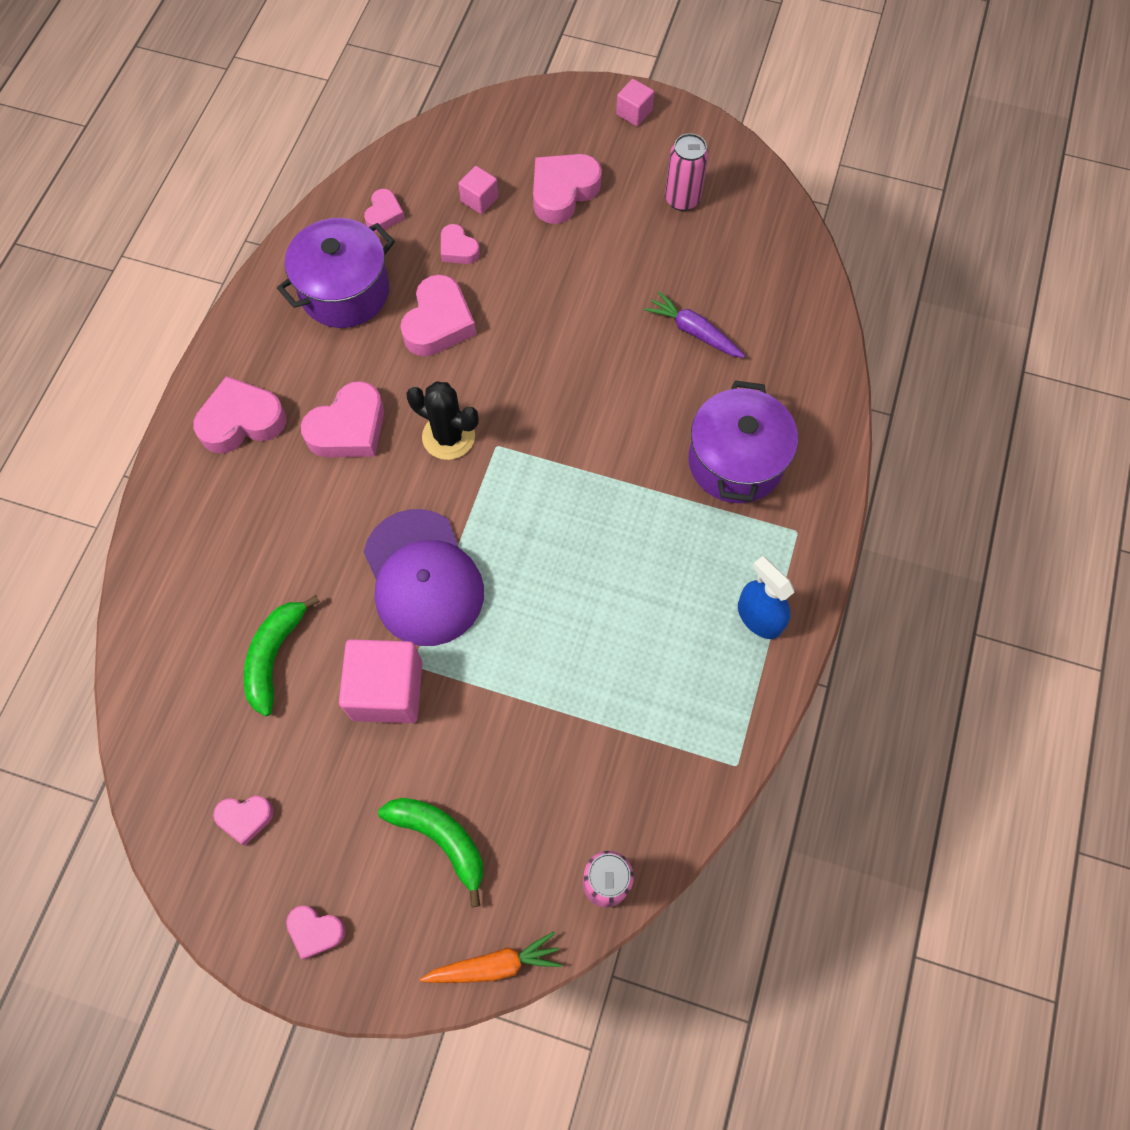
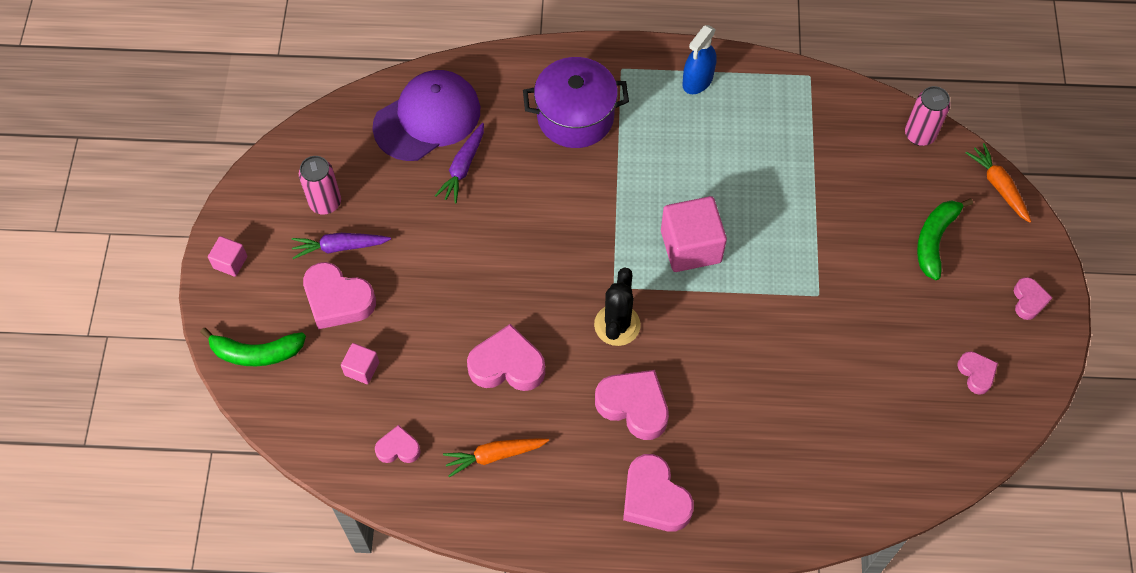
camera: 105 degrees left, 5 degrees down
green banana [244,595,320,716] -> green banana moved to [200,328,306,366]
purple pot [277,218,395,328] -> orange carrot [443,438,549,478]
pink cube [339,639,422,723] -> pink cube moved to [661,196,727,272]
purple cap [363,509,484,646] -> purple cap moved to [372,70,480,161]
pink heart [441,224,480,264] -> none
none -> purple carrot [292,233,391,259]

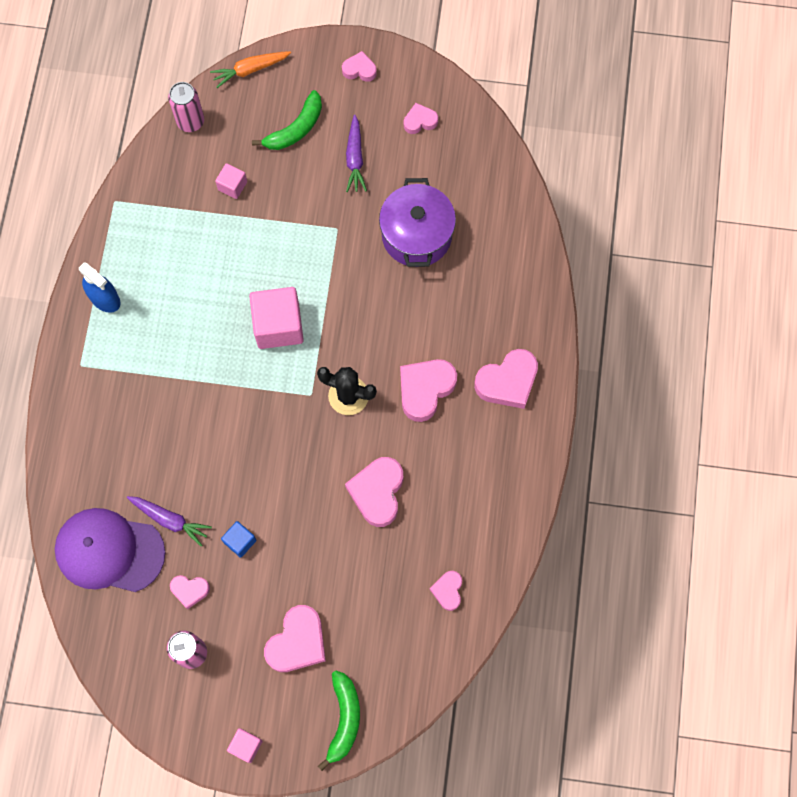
camera: 85 degrees left, 10 degrees up
purple carrot [292,233,391,259] -> purple carrot moved to [346,115,367,192]
pink cube [341,343,379,384] -> pink cube moved to [215,163,247,199]
purple cap [372,70,480,161] -> purple cap turned 45 degrees counterclockwise [55,508,165,592]
orange carrot [443,438,549,478] -> none
purple pot [523,57,629,148] -> purple pot moved to [379,178,456,267]
green banana [917,199,973,280] -> green banana turned 75 degrees counterclockwise [252,90,322,150]
none -> pink heart [170,575,210,609]
none -> blue cube [221,521,257,558]

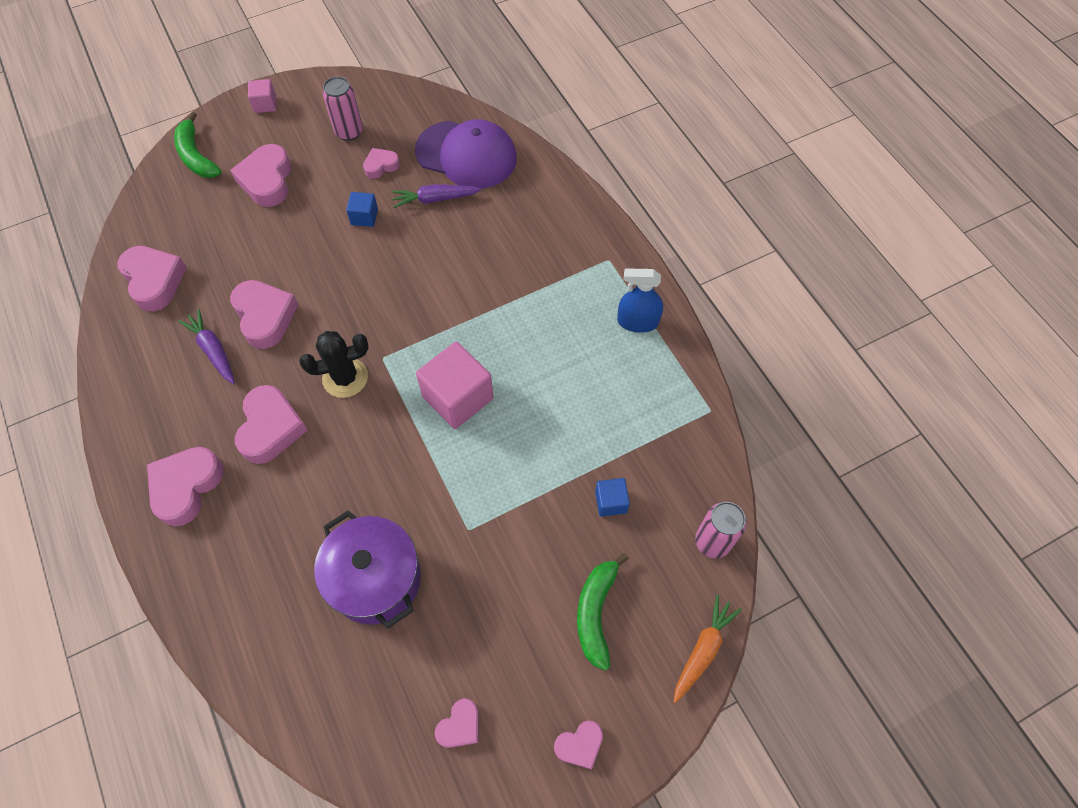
camera: 145 degrees right, 10 degrees down
purple cap [55,508,165,592] -> purple cap turned 45 degrees clockwise [415,119,517,189]
pink cube [215,163,247,199] -> blue cube [595,478,630,517]
purple carrot [346,115,367,192] -> purple carrot moved to [178,309,235,384]
pink heart [429,571,462,611] -> pink heart [117,246,187,311], size x1.79

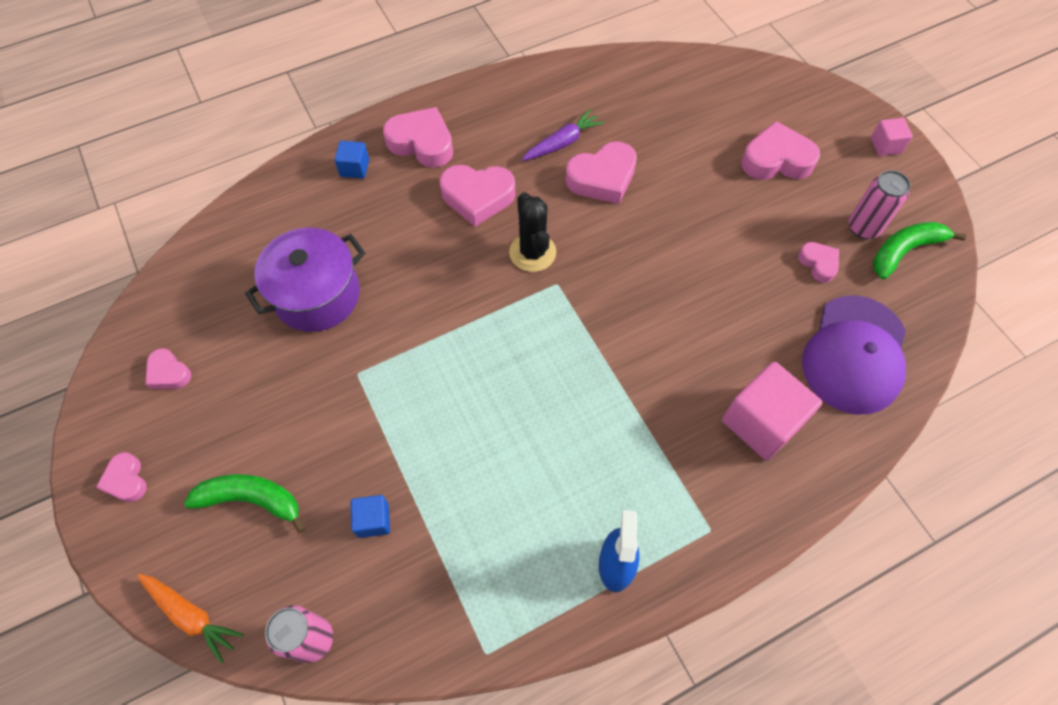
camera: 90 degrees right, 0 degrees up
pink heart [117,246,187,311] -> none
green banana [174,112,222,178] -> green banana moved to [873,222,966,279]
blue cube [346,192,378,227] -> blue cube moved to [334,141,369,178]
purple carrot [391,184,481,208] -> none
pink cube [416,342,493,429] -> pink cube moved to [722,362,822,460]

